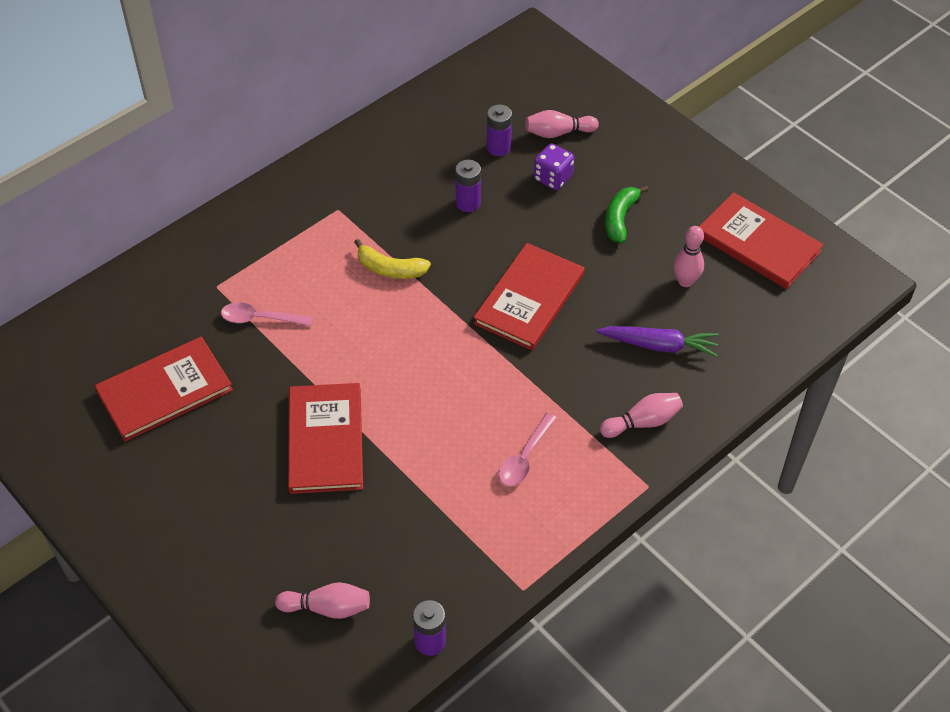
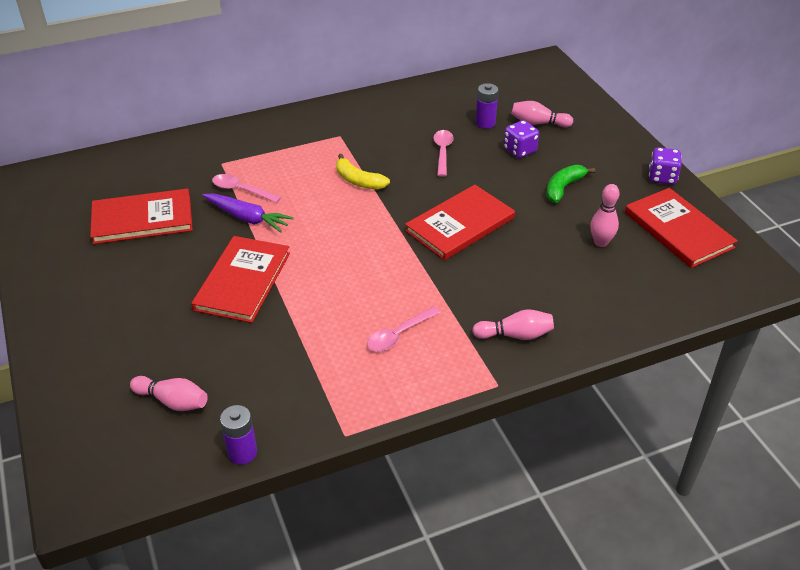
camera: 20 degrees right, 10 degrees down
purple battery [455,160,481,212] -> pink spoon [433,130,454,177]
purple carrot [596,326,719,357] -> purple carrot moved to [202,193,294,233]
none -> purple dice [649,147,682,185]

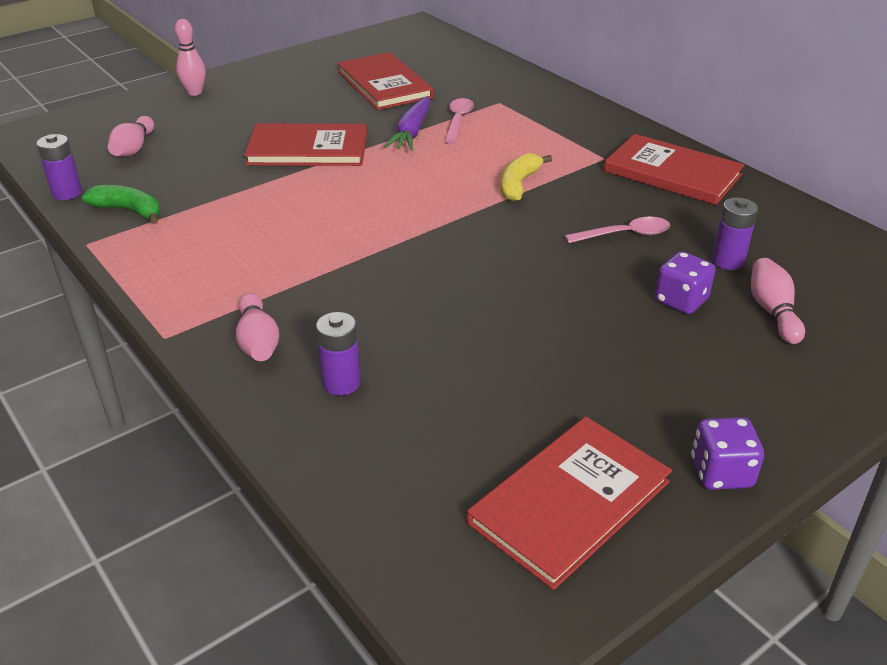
camera: 75 degrees right, 5 degrees down
pink spoon [367,306,441,352] -> none
red book [405,185,515,260] -> red book moved to [603,134,744,205]
green banana [547,165,595,203] -> green banana moved to [82,185,160,224]
pink bowling pin [590,184,620,247] -> pink bowling pin moved to [175,19,206,96]
none -> purple battery [316,312,361,396]

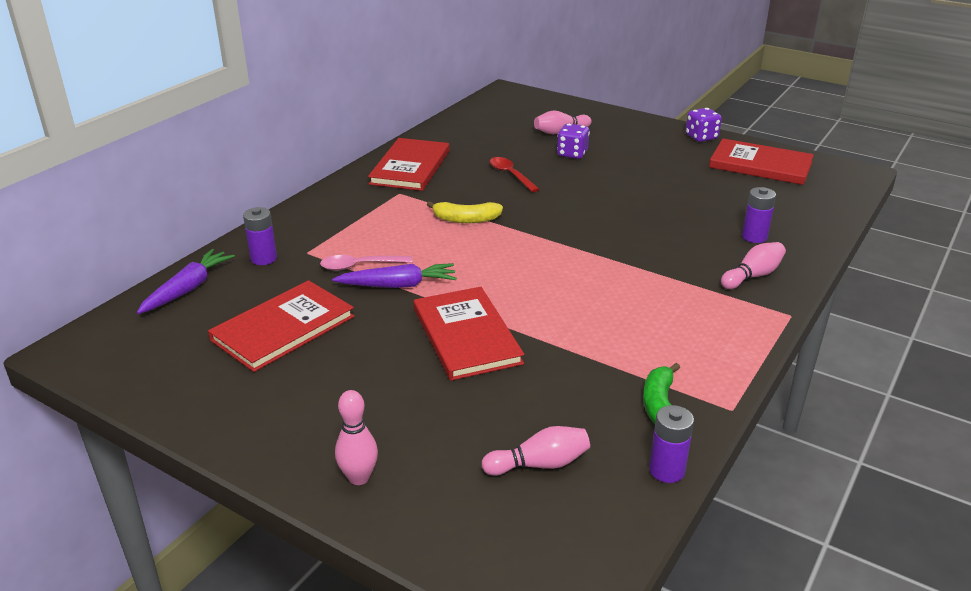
camera: 110 degrees left, 5 degrees down
pink spoon [565,217,670,244] -> red spoon [490,157,540,192]
purple battery [712,198,758,270] -> purple battery moved to [243,207,277,265]
none -> purple carrot [137,249,235,314]

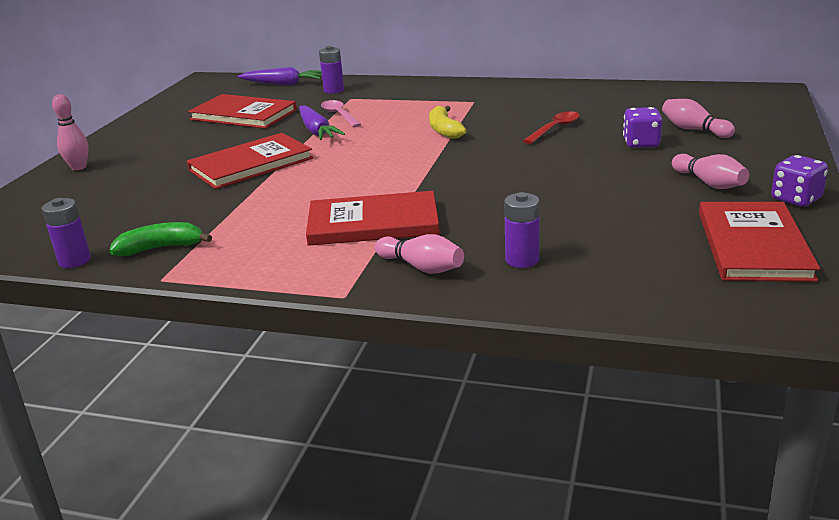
camera: 75 degrees right, 5 degrees down
red book [368,138,449,191] -> red book moved to [306,191,440,246]
pink bowling pin [482,426,590,476] -> pink bowling pin moved to [672,154,749,189]

